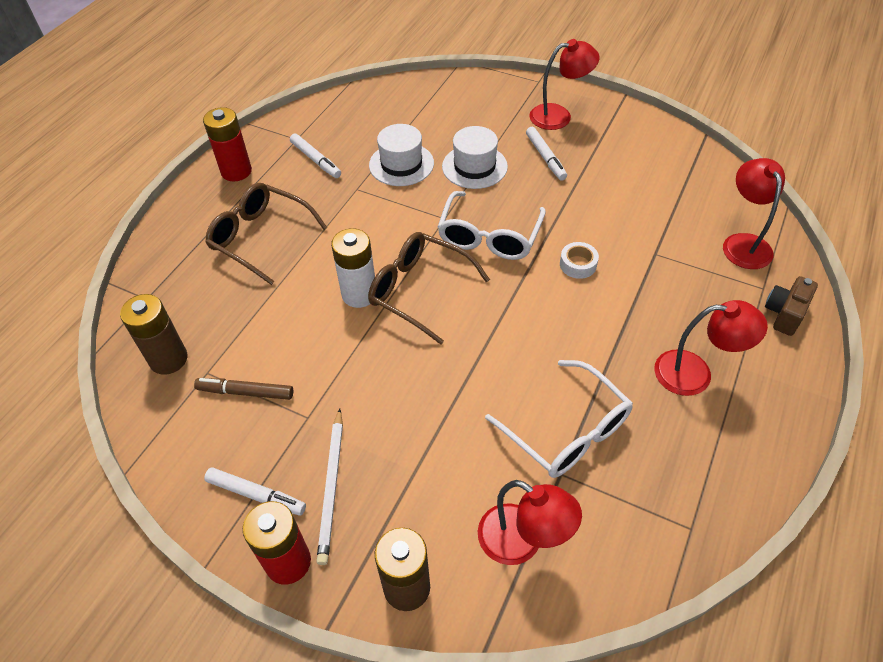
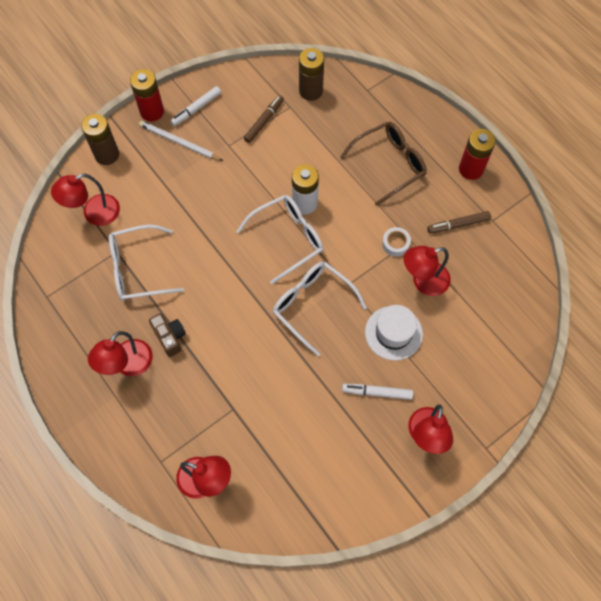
camera: 115 degrees right, 15 degrees up
white marker [290,133,341,178] -> brown marker [427,211,491,234]
brown glasses [368,232,490,344] -> white glasses [236,195,323,284]
white hat [369,124,434,186] -> red lamp [404,246,451,296]
white tape [560,242,599,279] -> white tape moved to [382,227,411,257]
brown camera [765,276,818,336] -> brown camera moved to [149,313,186,357]

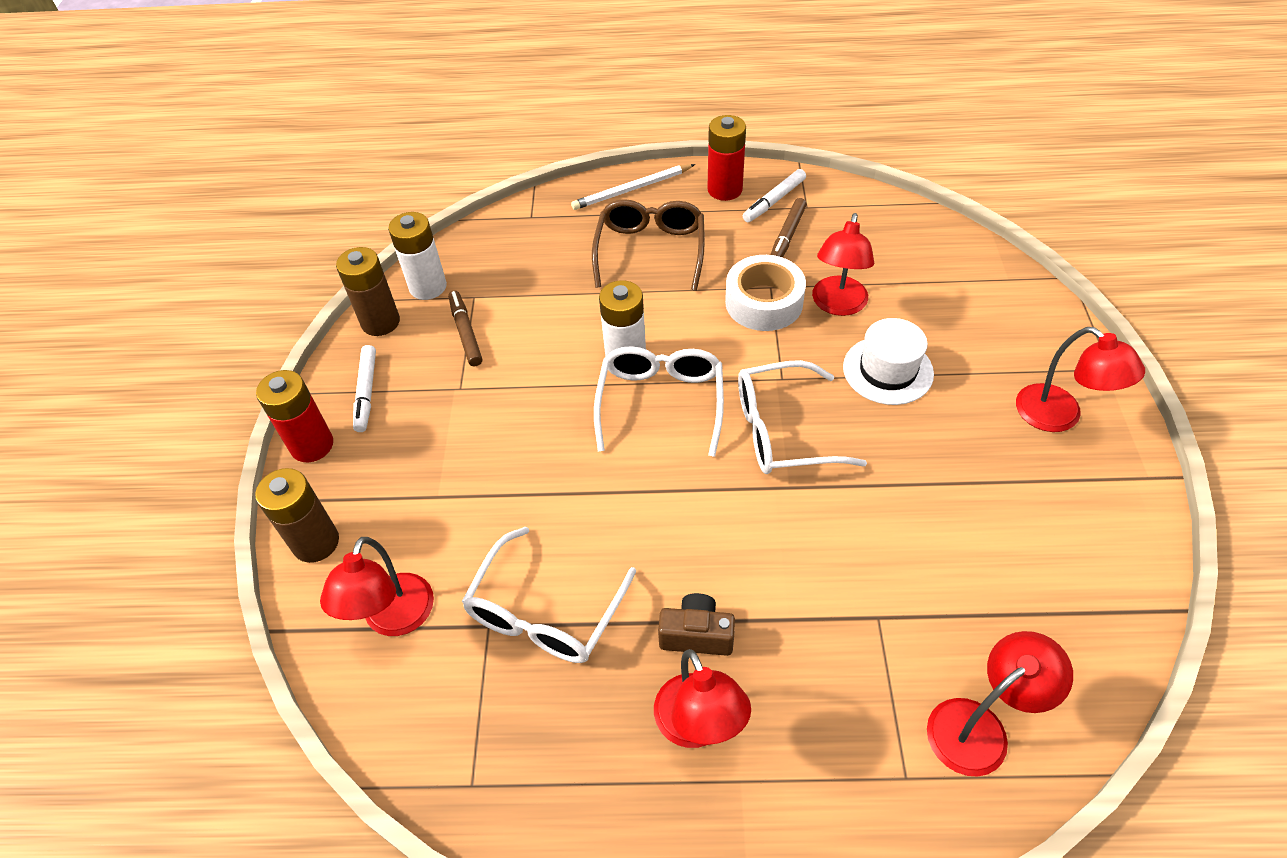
camera: 50 degrees left, 15 degrees down
white pencil [139,121,223,161] -> white pencil moved to [571,164,695,210]
brown battery [299,48,324,101] -> brown battery moved to [336,247,400,336]
white marker [342,384,413,400] -> white marker moved to [743,169,806,222]
white tape [382,227,411,257] -> white tape [725,255,806,331], size x1.87
none -> white battery [388,212,447,300]

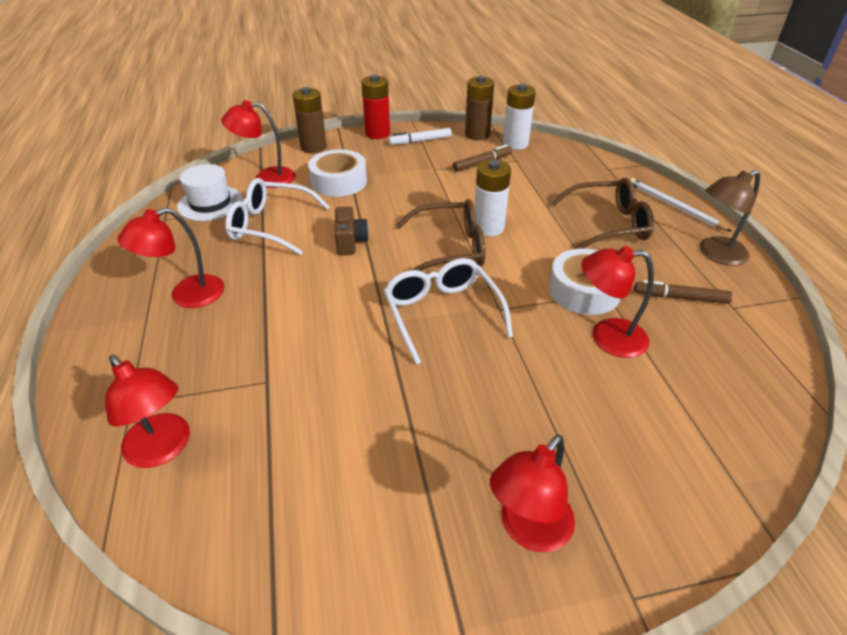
camera: 75 degrees right, 10 degrees down
white glasses [594,346,724,457] -> brown glasses [396,199,486,271]
brown camera [658,593,735,656] -> brown camera moved to [335,206,369,255]
red battery [707,115,746,201] -> brown lamp [700,170,760,266]
white marker [743,169,806,222] -> none
white hat [843,318,934,405] -> white hat moved to [177,164,243,221]
none -> white tape [308,149,367,197]

